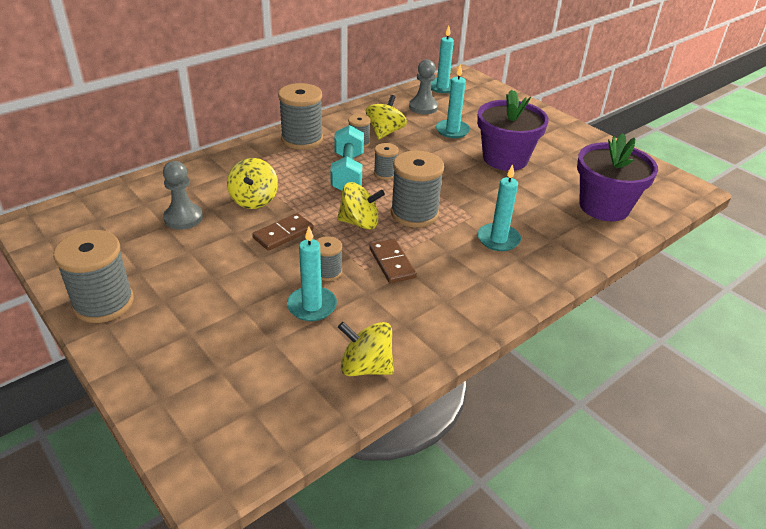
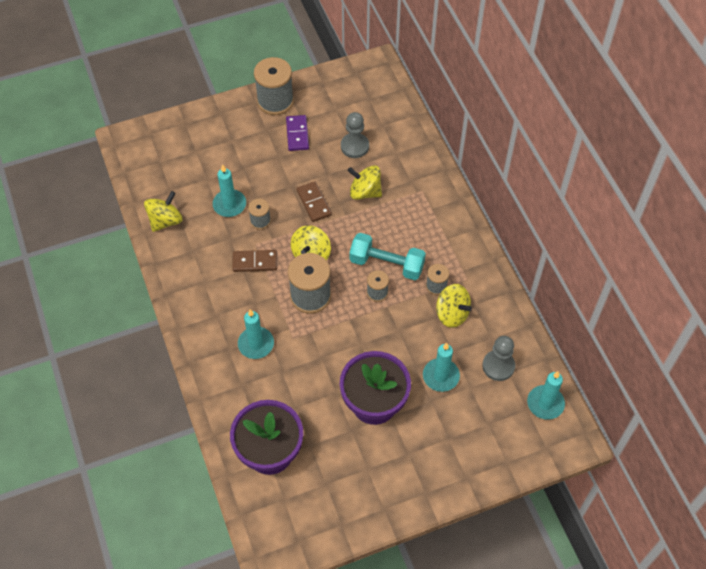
camera: 110 degrees right, 20 degrees up
grey spool [278,83,323,150] -> none
none -> purple domino [286,115,309,151]

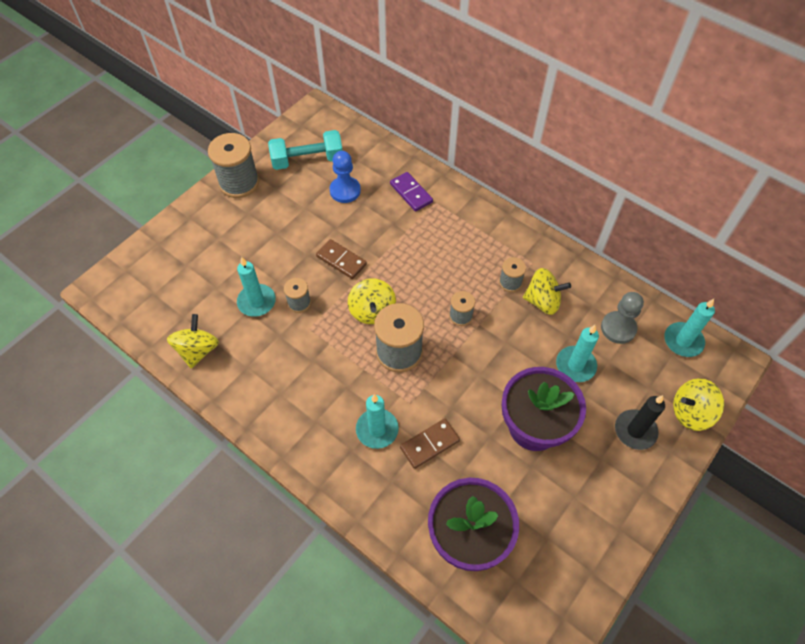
camera: 30 degrees left, 0 degrees up
brown domino [232,250,277,272] -> brown domino moved to [400,419,460,469]
purple domino [286,115,309,151] -> purple domino moved to [390,172,433,212]
grey pawn [341,112,369,158] -> blue pawn [330,151,361,203]
yellow spinning top [348,165,382,200] -> yellow spinning top moved to [673,378,724,431]
turquoise dumbbell [349,233,426,280] -> turquoise dumbbell moved to [268,130,343,170]
none -> black candle [615,395,665,450]

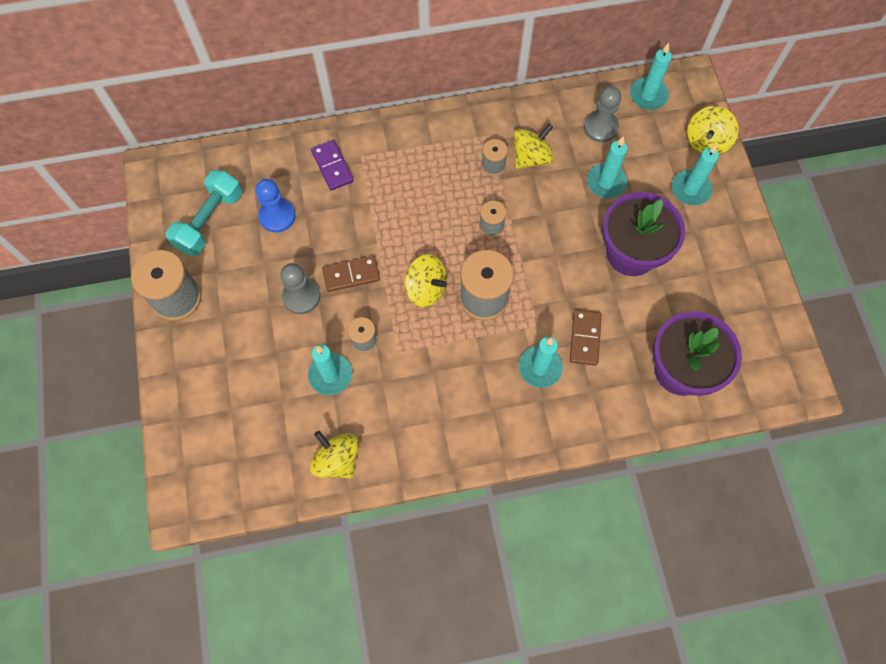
camera: 50 degrees left, 10 degrees up
purple domino [390,172,433,212] -> purple domino turned 60 degrees clockwise [311,140,354,191]
black candle [615,395,665,450] -> turquoise candle [672,143,719,205]
none -> grey pawn [280,263,320,314]

